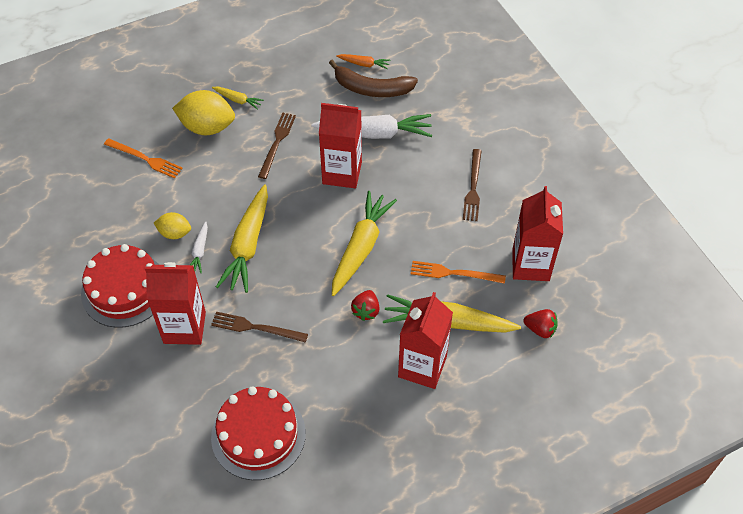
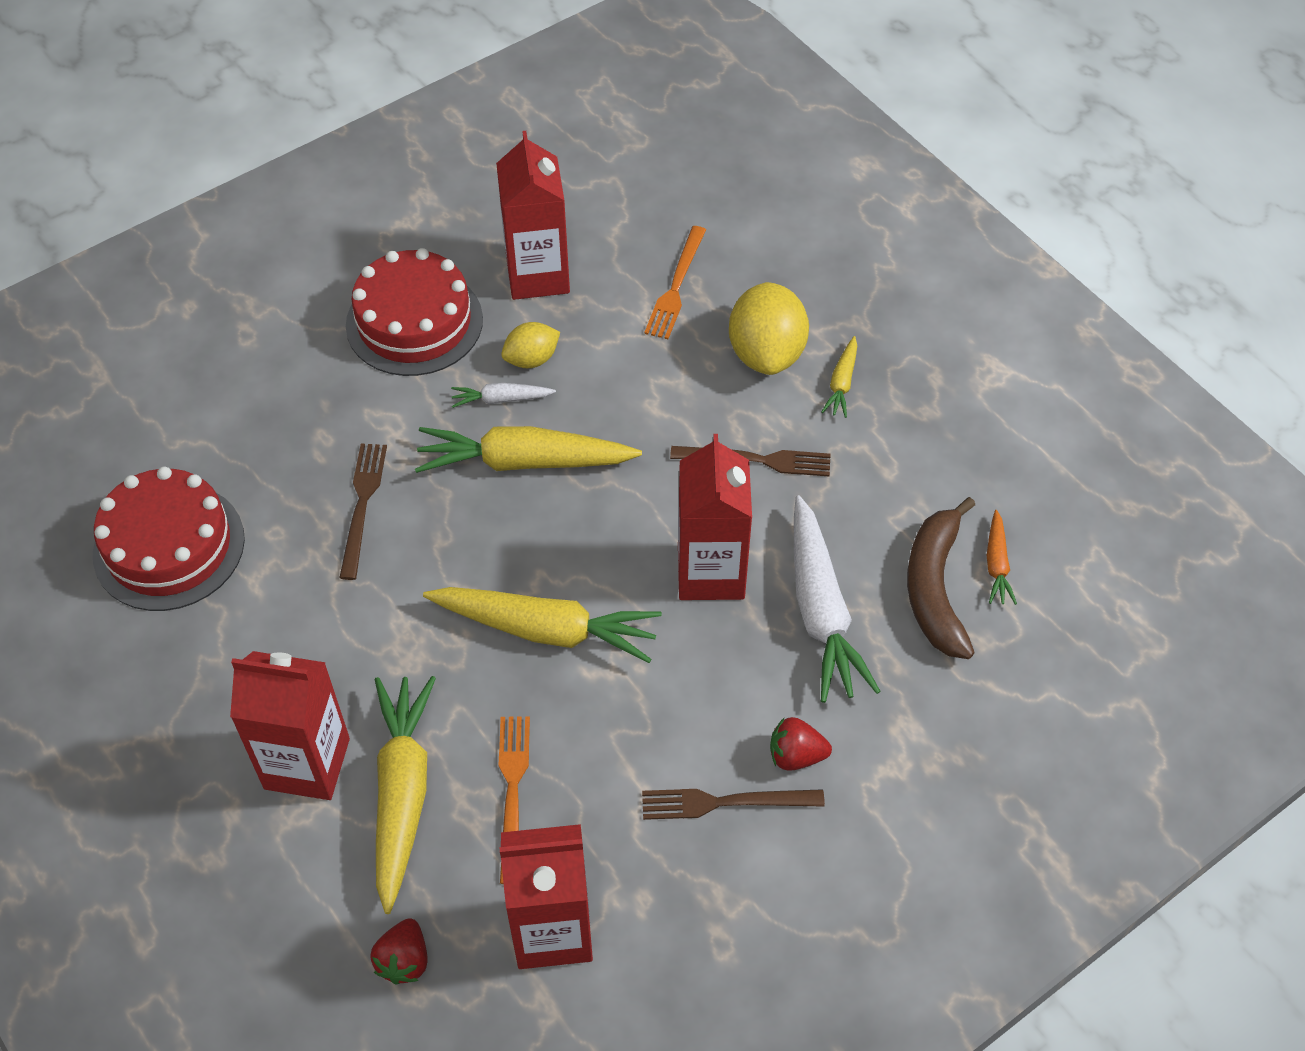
camera: 80 degrees right, 0 degrees up
red carton [145,262,206,345] -> red carton moved to [496,131,570,300]
yellow lemon [154,212,191,239] -> yellow lemon turned 60 degrees clockwise [501,322,560,368]
red strawberry [351,290,380,321] -> red strawberry moved to [770,717,832,771]

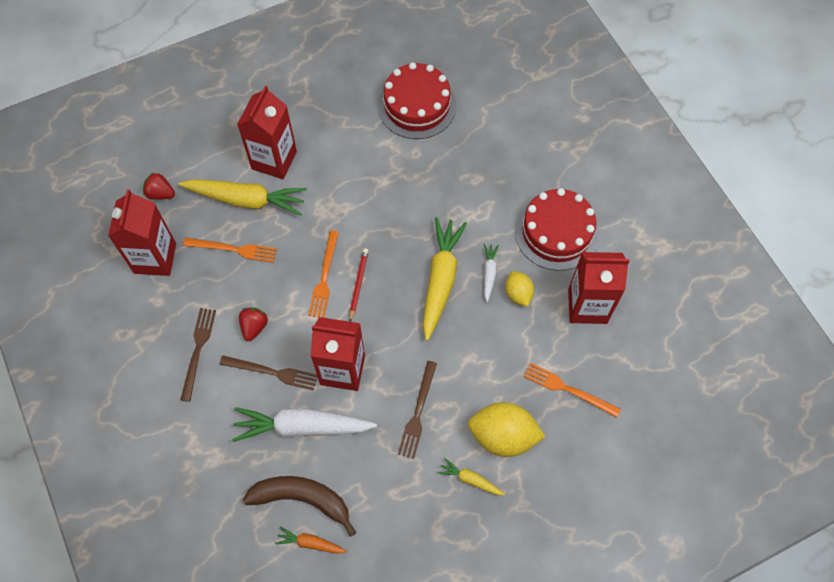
camera: 100 degrees right, 10 degrees up
brown fork [339,444,387,580] -> brown fork moved to [219,355,317,390]
yellow carrot [423,587,662,663] -> orange fork [308,230,339,318]
red strawberry [770,717,832,771] -> red strawberry moved to [239,307,268,341]
none -> red pencil [350,248,369,322]

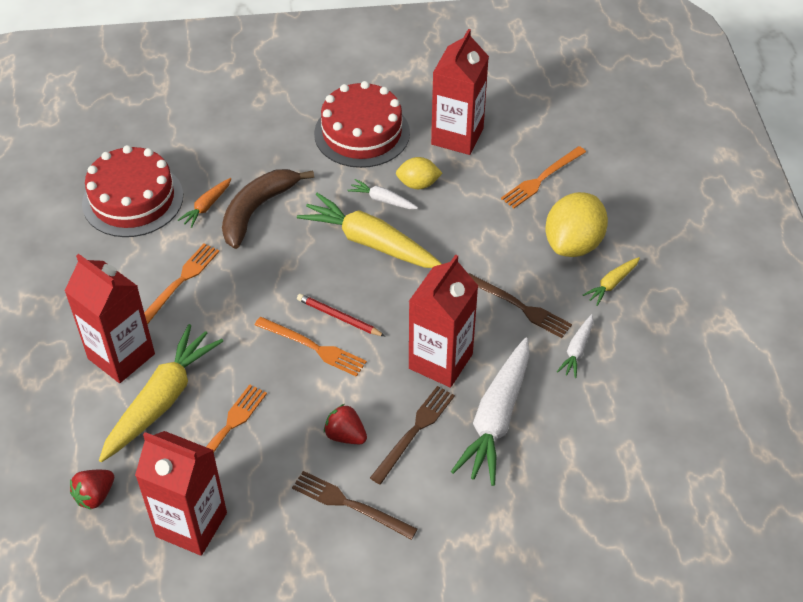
camera: 70 degrees left, 15 degrees down
brown banana [243,476,356,537] -> brown banana moved to [222,169,314,249]
orange carrot [275,527,347,554] -> orange carrot moved to [178,178,231,228]
none -> orange fork [144,243,219,325]
none -> white carrot [557,314,593,378]

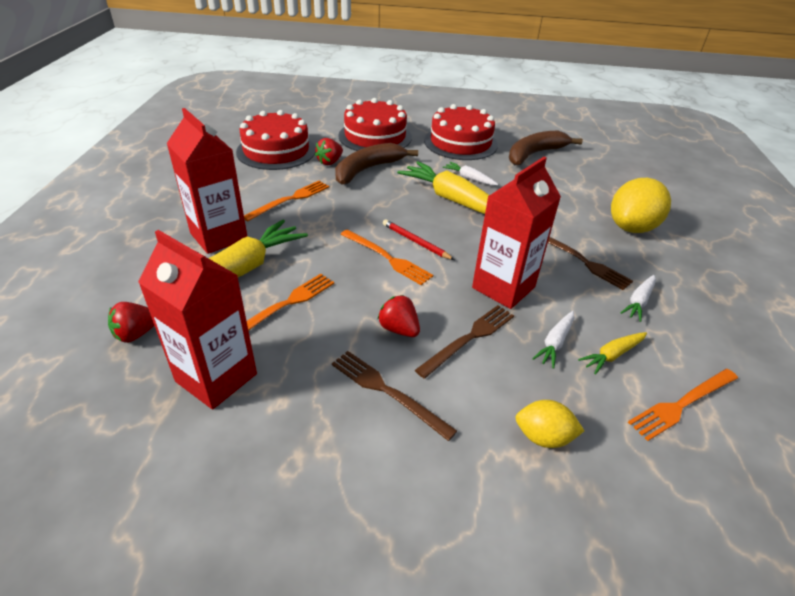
camera: 10 degrees right, 10 degrees down
orange carrot [178,178,231,228] -> red strawberry [315,138,343,165]
yellow lemon [396,157,443,189] -> yellow lemon moved to [515,400,584,448]
red carton [431,29,489,155] -> brown banana [509,131,583,165]
white carrot [451,338,530,486] -> white carrot [532,311,574,369], size x0.48
orange fork [501,146,586,208] -> orange fork moved to [628,369,738,441]
yellow carrot [583,257,640,306] -> yellow carrot moved to [578,332,647,375]
none -> red cake [338,98,412,151]

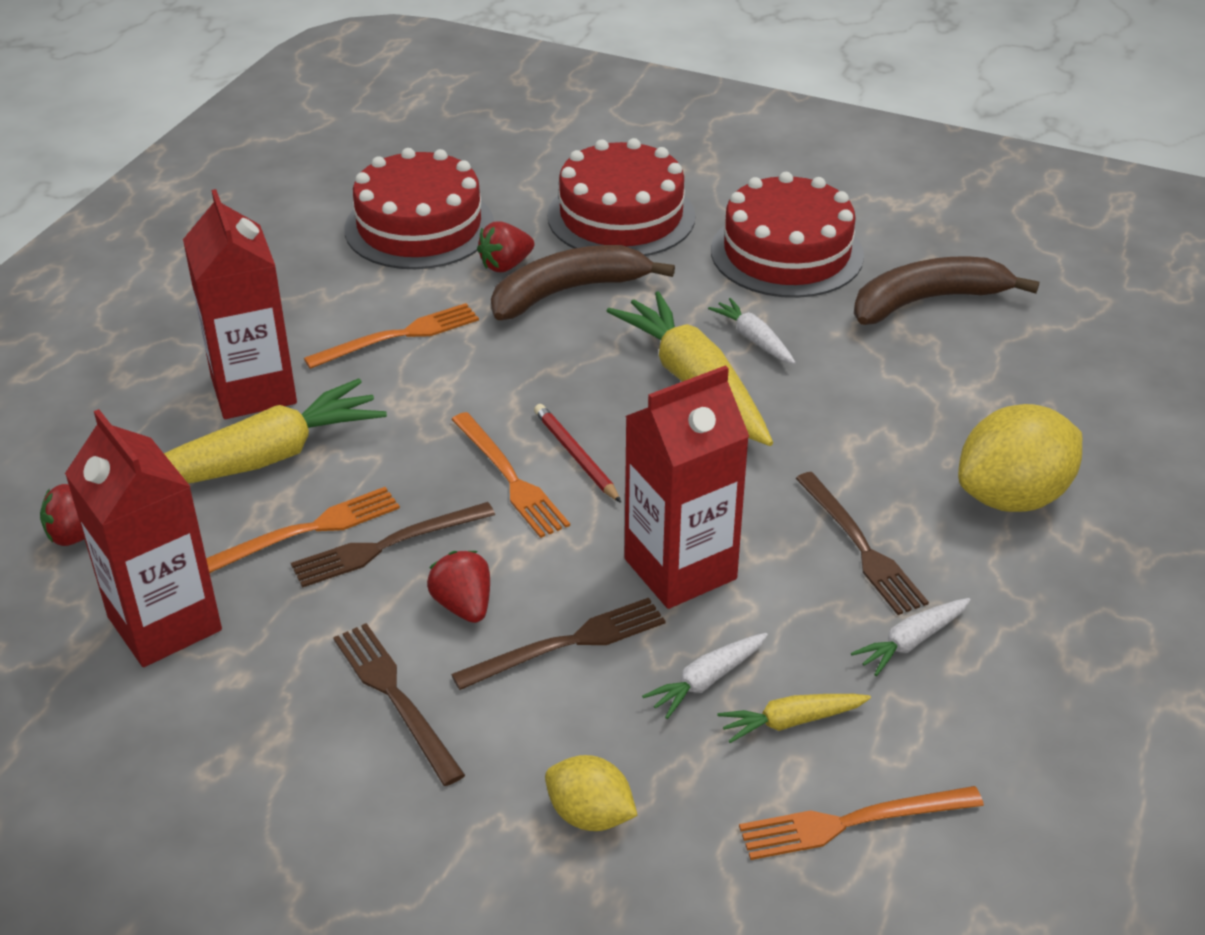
camera: 20 degrees right, 0 degrees up
none -> brown fork [291,502,495,588]

